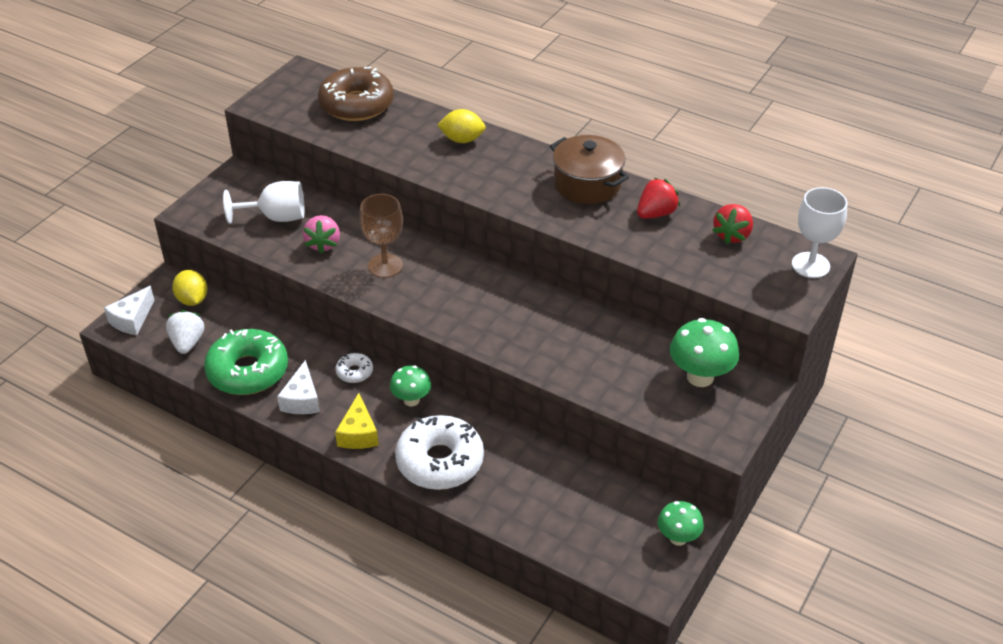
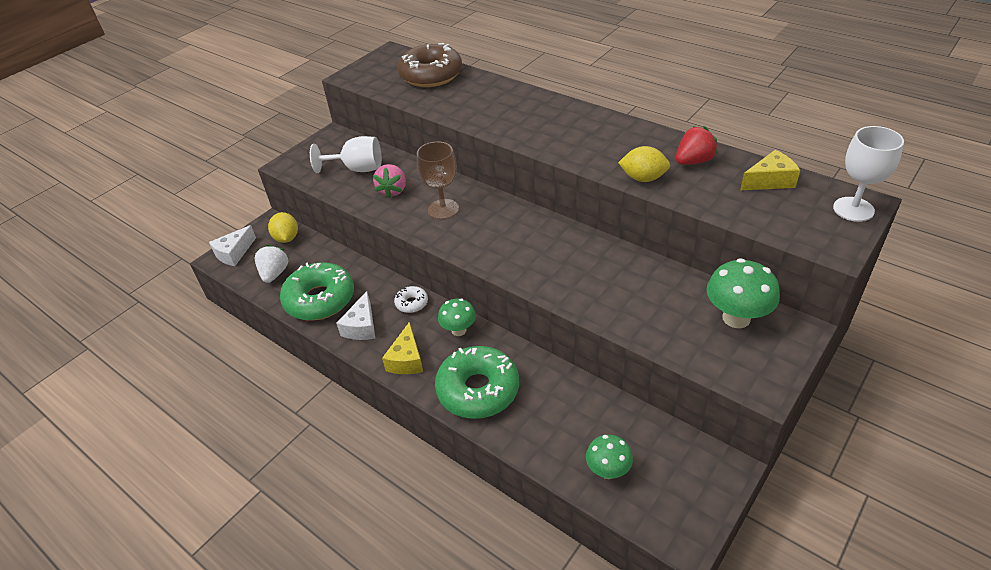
camera: 10 degrees right, 0 degrees up
white donut [395,415,484,490] -> green donut [435,346,519,419]
yellow lemon [437,109,486,143] -> yellow lemon moved to [618,146,670,182]
brown pot [550,135,629,204] -> none
green mushroom [658,501,704,546] -> green mushroom moved to [586,435,633,479]
red strawberry [712,204,753,244] -> yellow cheese [740,150,800,190]

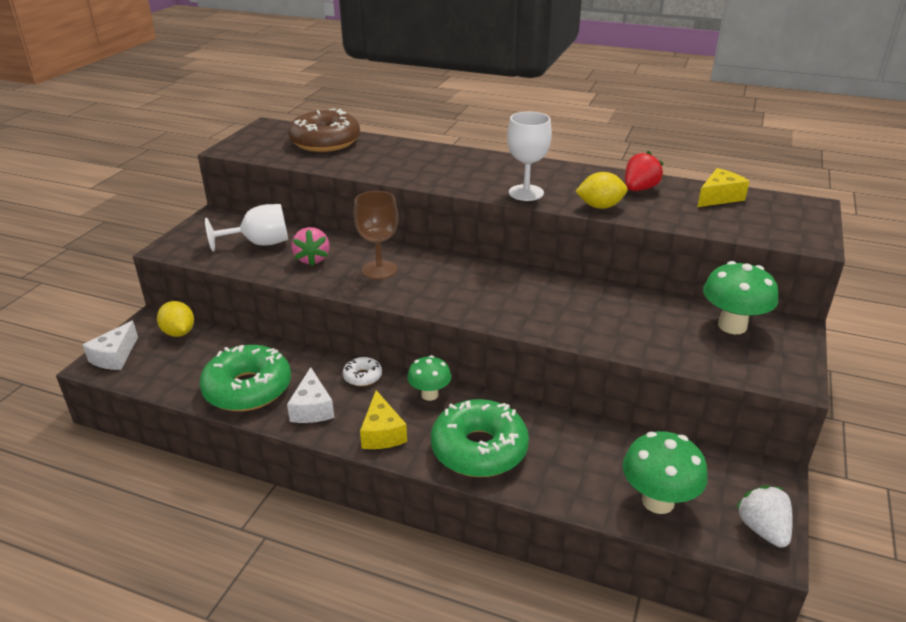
camera: 20 degrees left, 10 degrees down
white strawberry [255,245,289,283] -> white strawberry moved to [736,485,793,547]
green mushroom [586,435,633,479] -> green mushroom [623,431,708,514], size x1.57
white goblet [833,126,904,222] -> white goblet moved to [507,112,552,201]

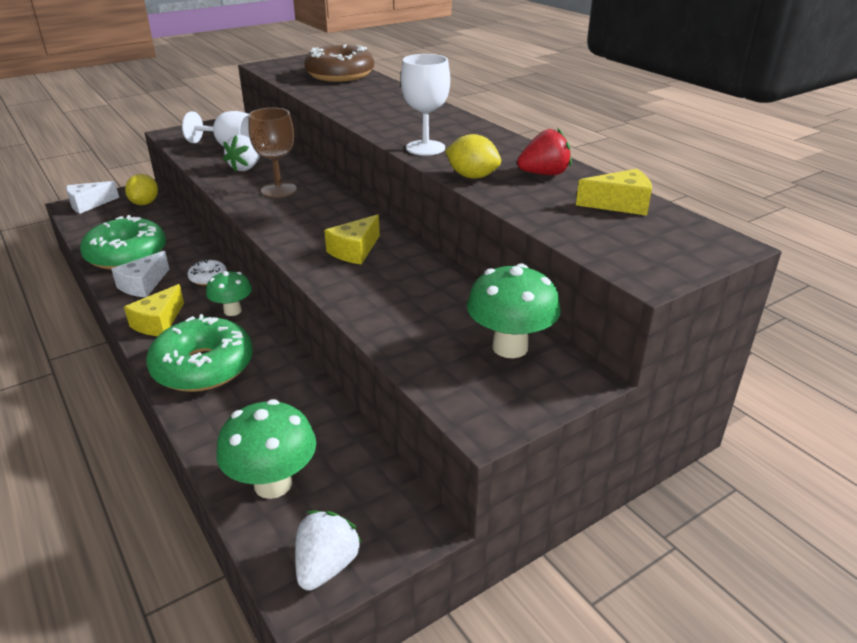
camera: 35 degrees right, 0 degrees up
pink strawberry [291,227,330,266] -> white strawberry [223,135,261,172]
none -> yellow cheese [324,214,380,265]

